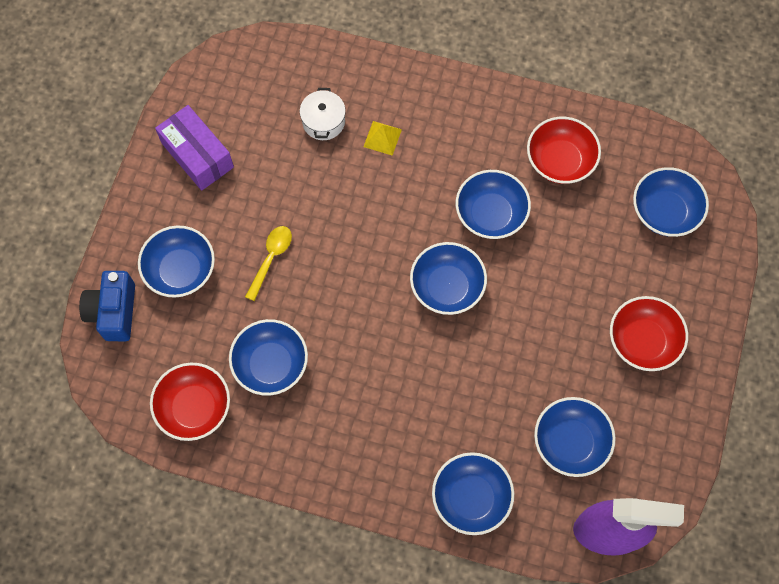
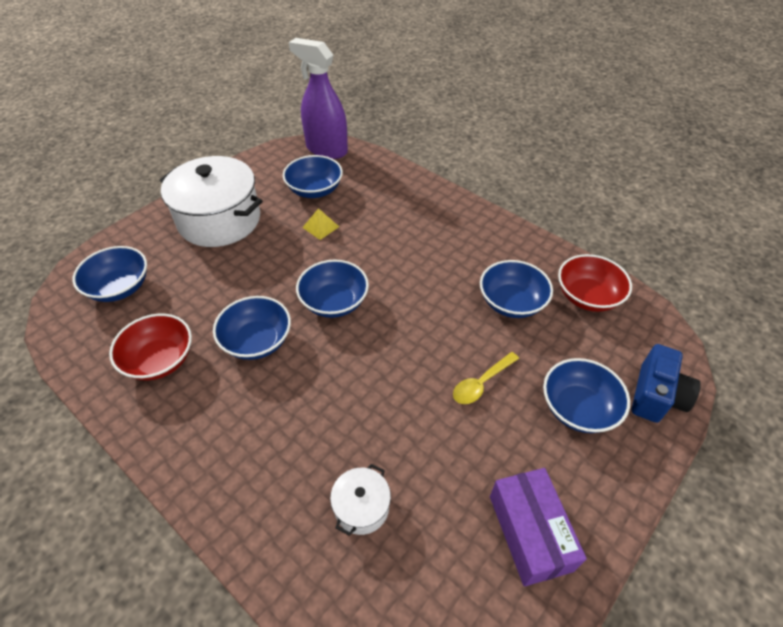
camera: 155 degrees left, 20 degrees down
yellow pyramid [363,121,402,156] -> yellow pyramid moved to [302,208,339,240]
blue bowl [432,452,514,535] -> none
red bowl [610,296,688,371] -> white pot [160,156,263,247]

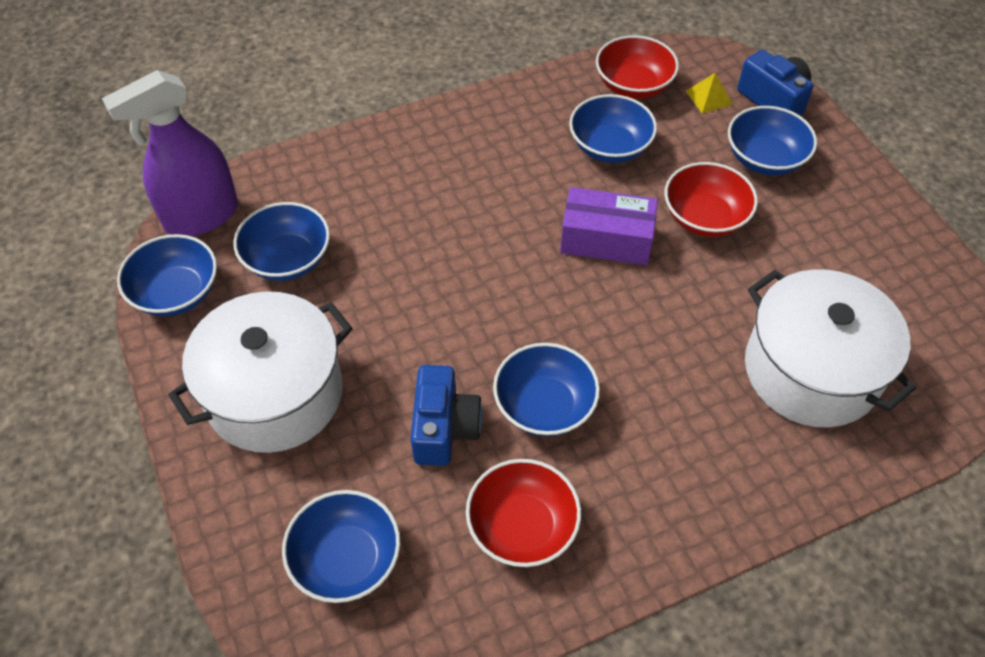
camera: 65 degrees left, 5 degrees up
blue bowl [296,260,369,318] -> blue bowl moved to [117,234,217,316]
yellow pyramid [302,208,339,240] -> yellow pyramid moved to [686,73,733,113]
white pot [330,464,391,536] -> white pot [745,269,916,427], size x2.23
yellow spoon [453,352,519,404] -> red bowl [664,162,758,237]
purple box [490,468,587,587] -> purple box moved to [560,187,658,265]
none -> blue camera [410,365,483,466]

